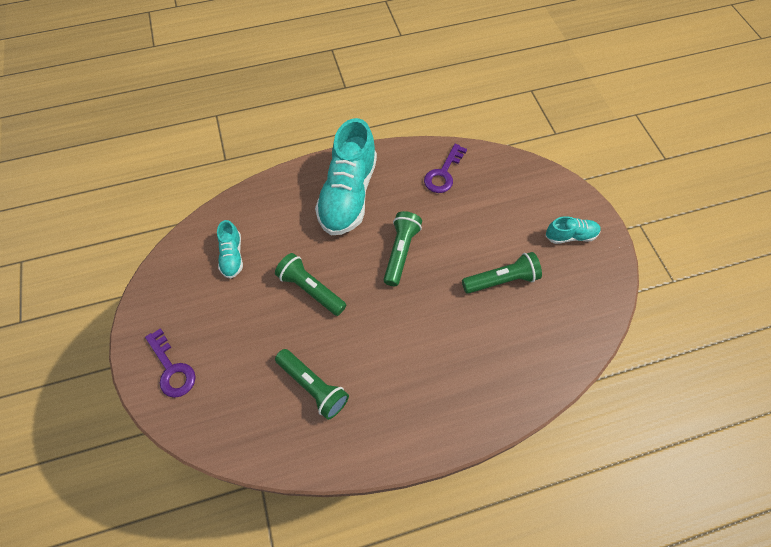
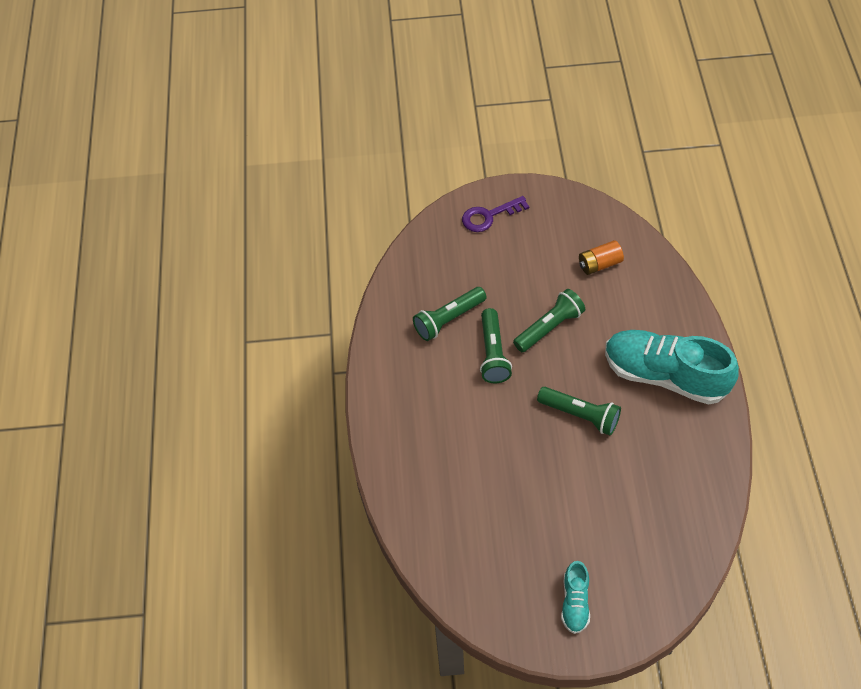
camera: 105 degrees right, 5 degrees down
turquoise shoe [217,220,243,279] -> orange battery [579,240,624,275]
purple key [424,144,467,193] -> none
green flashlight [462,252,542,294] -> green flashlight moved to [480,308,512,383]

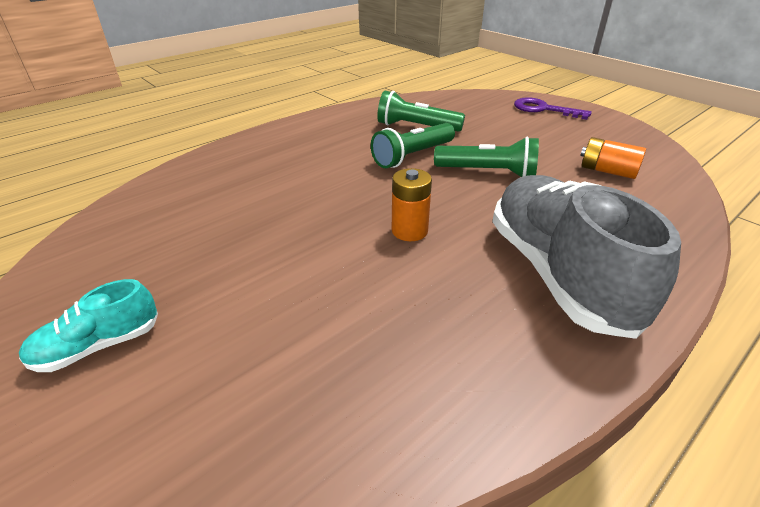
camera: 50 degrees right, 20 degrees down
green flashlight [537,387,621,436] -> orange battery [392,168,432,241]
turquoise shoe [605,330,739,405] -> grey shoe [492,175,681,339]

